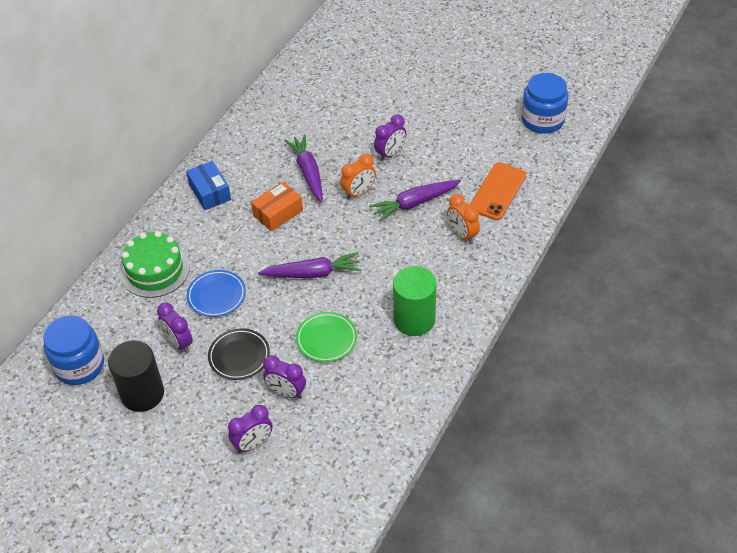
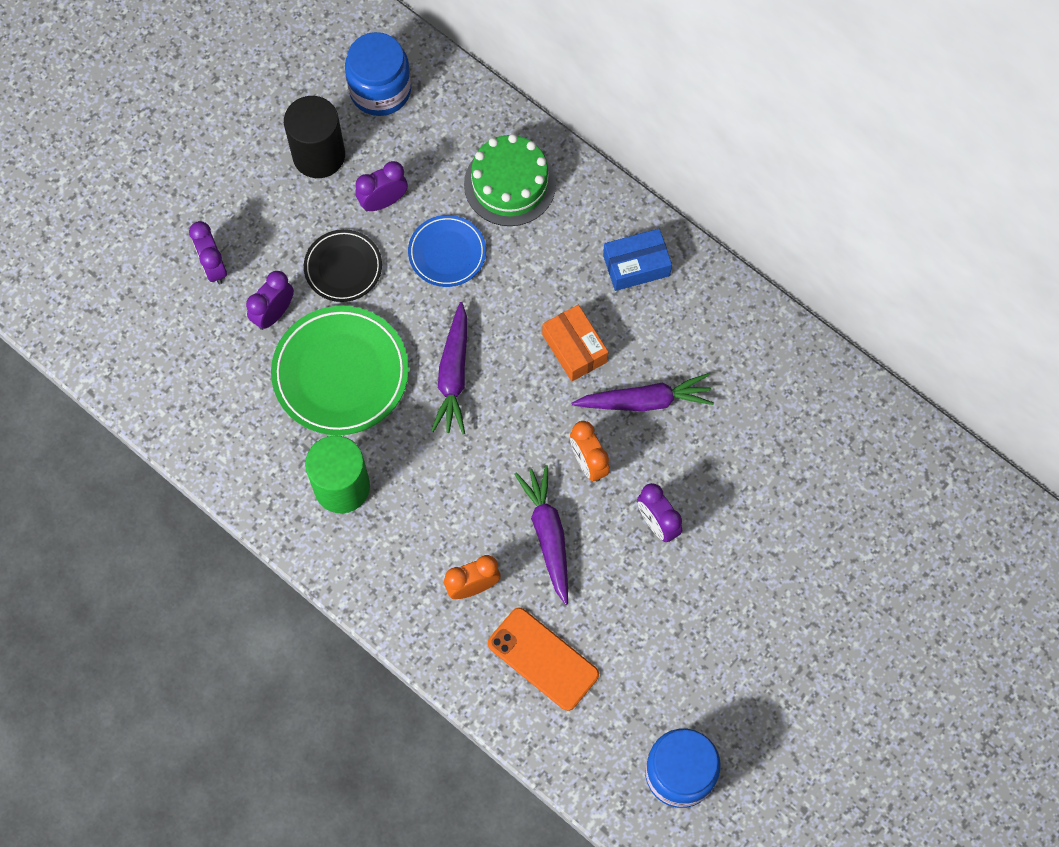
camera: 100 degrees right, 20 degrees up
green plate [296,312,357,362] -> green plate [271,306,409,435], size x1.72

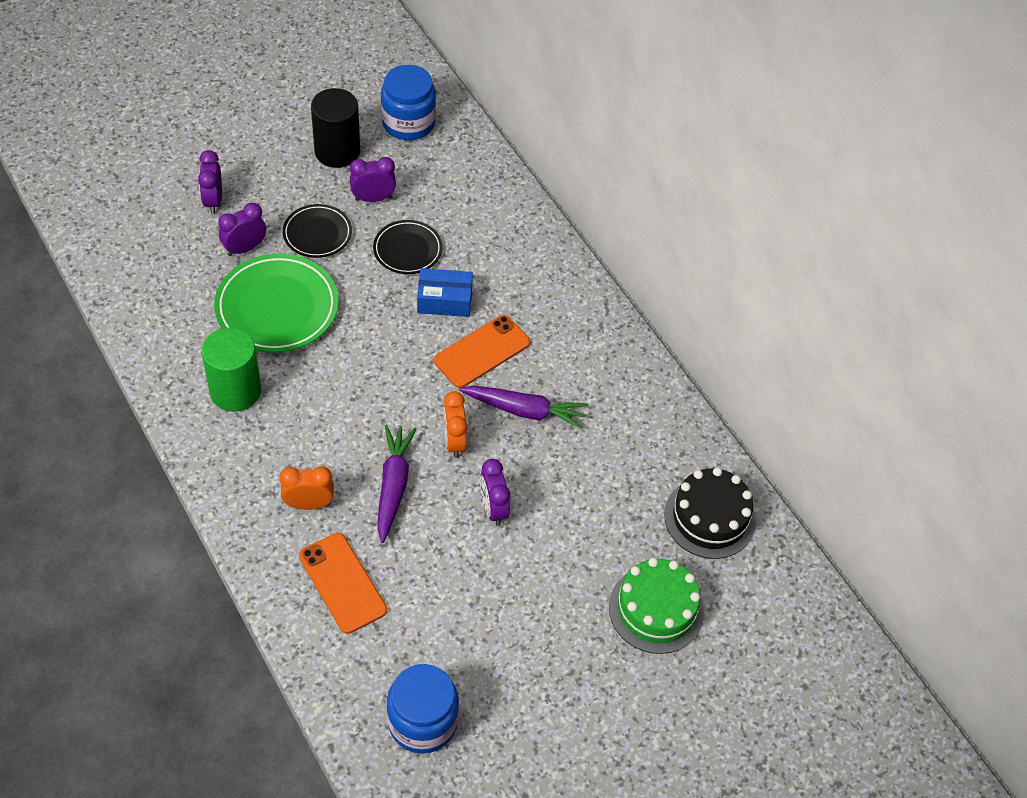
camera: 15 degrees right, 15 degrees down
blue plate [408,215,486,287] -> black plate [373,220,443,274]
purple carrot [431,302,467,434] -> none
green cake [464,134,556,226] -> green cake moved to [609,558,704,654]
orange box [542,305,608,381] -> orange phone [434,315,530,388]
blue box [603,229,672,291] -> blue box moved to [417,268,473,317]
none -> black cake [664,467,756,559]

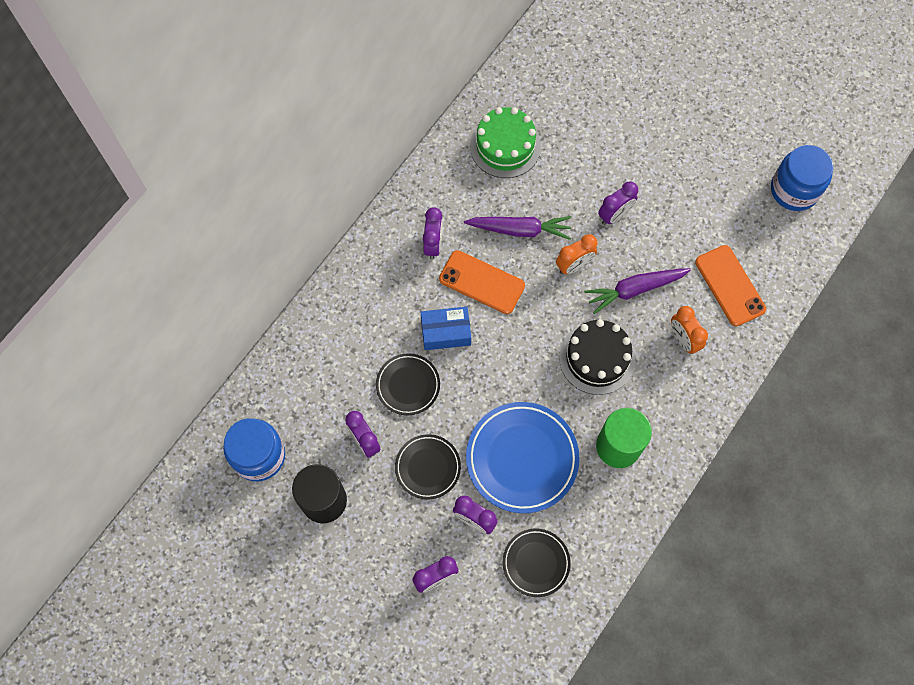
camera: 110 degrees left, 15 degrees up
green plate [214,254,338,353] -> blue plate [466,402,580,513]
orange phone [299,533,387,634] -> orange phone turned 60 degrees counterclockwise [695,245,766,326]
blue box [417,268,473,317] -> blue box turned 75 degrees counterclockwise [421,307,471,350]
purple carrot [459,386,588,429] -> purple carrot turned 105 degrees clockwise [464,216,571,240]
green cake [609,558,704,654] -> green cake moved to [470,107,541,178]
black cake [664,467,756,559] -> black cake moved to [559,319,635,395]
none -> purple clock [423,207,443,259]
none -> black plate [503,528,571,597]

